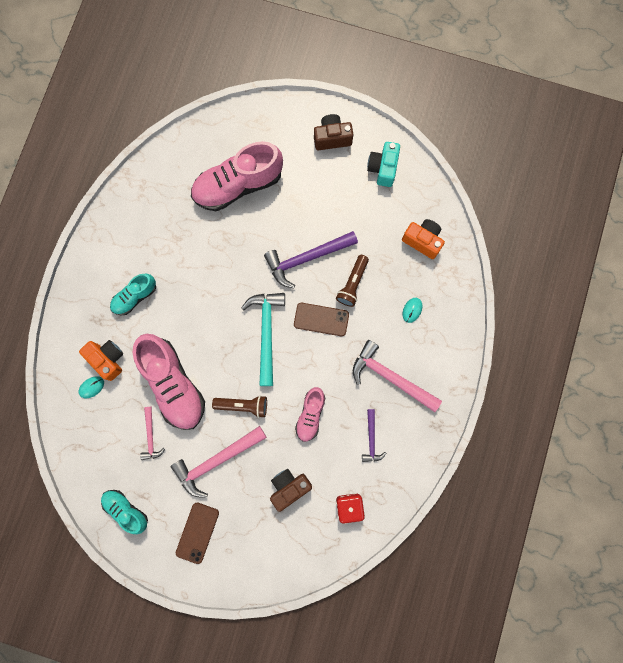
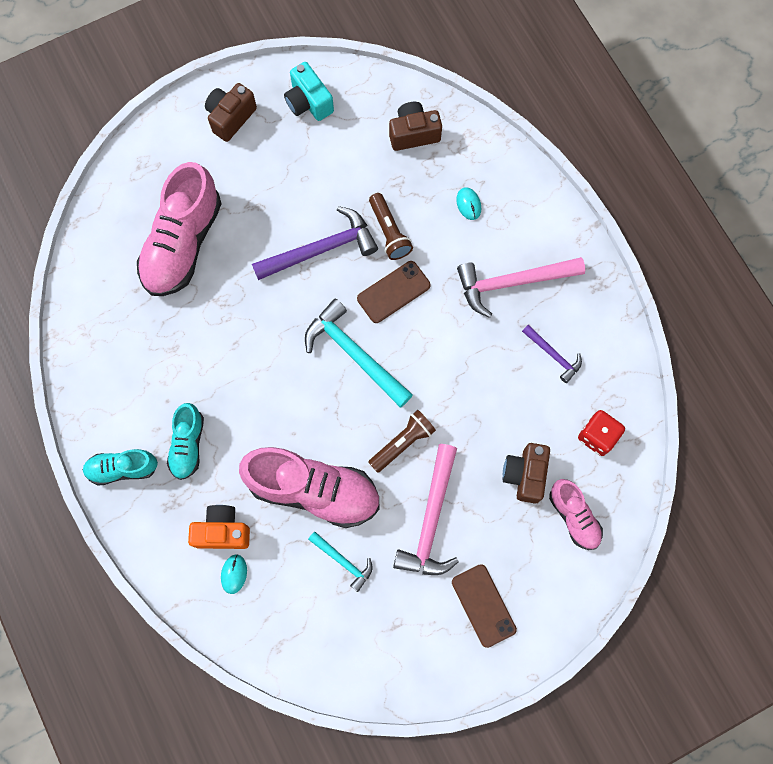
camera: 45 degrees left, 5 degrees down
turquoise shoe [101,490,148,534] -> turquoise shoe moved to [82,449,158,485]
pink hammer [140,407,165,460] -> turquoise hammer [308,532,372,592]
purple hammer [264,231,358,289] -> purple hammer turned 135 degrees counterclockwise [252,206,378,280]
pink shoe [295,387,325,442] -> pink shoe moved to [549,479,603,550]
orange camera [402,219,445,259] -> brown camera [389,102,442,151]

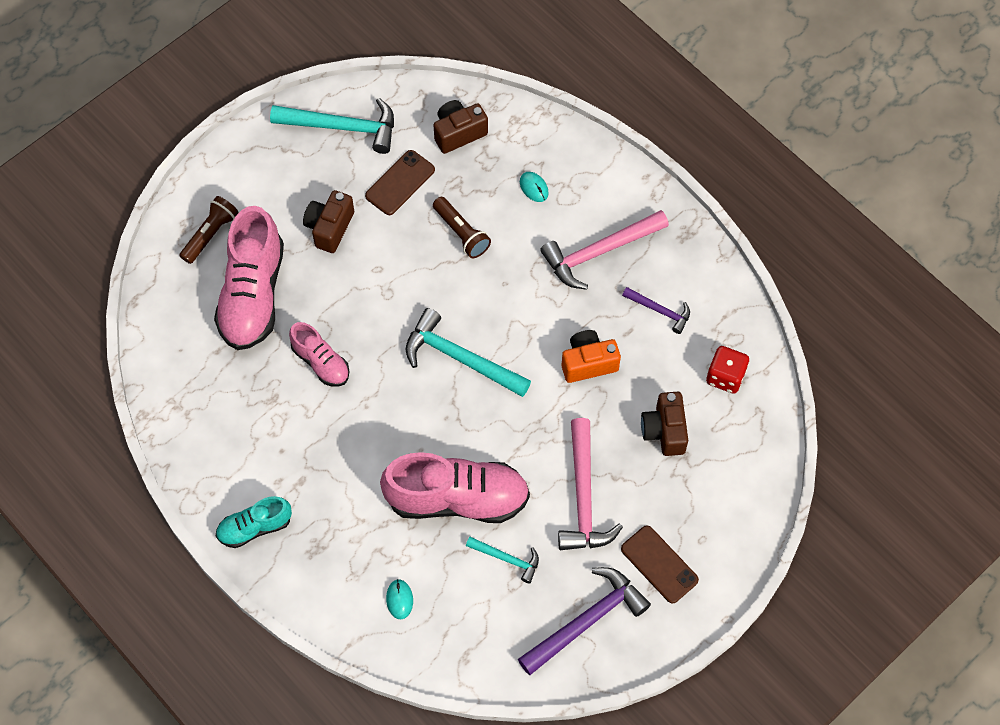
camera: 15 degrees left, 10 degrees down
turquoise shoe [167,403,204,480] -> none
orange camera [188,505,250,549] -> orange camera moved to [562,330,621,383]
brown camera [205,83,257,142] -> brown camera moved to [303,190,354,253]
purple hammer [252,206,378,280] -> purple hammer moved to [518,567,651,675]
turquoise camera [284,62,334,121] -> turquoise hammer [270,98,394,154]
brown phone [357,261,431,323] -> brown phone moved to [365,150,435,215]
brown flashlight [368,410,436,473] -> brown flashlight moved to [179,196,239,264]
pink shoe [549,479,603,550] -> pink shoe moved to [289,322,350,386]

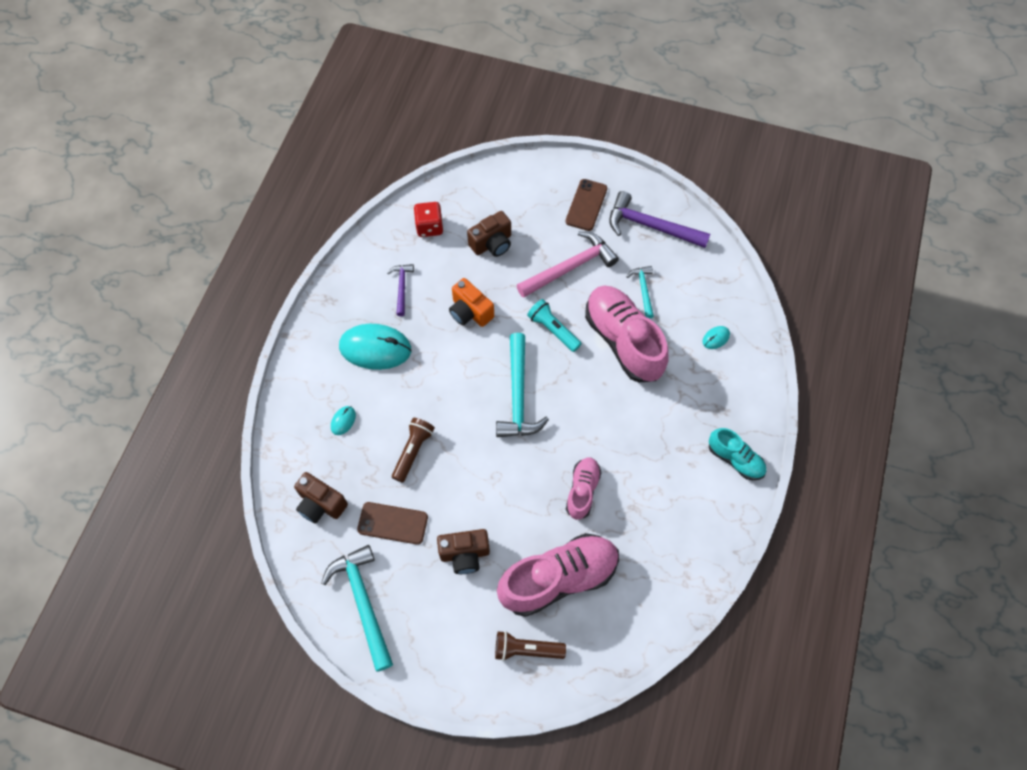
camera: 120 degrees left, 0 degrees up
pink hammer [540,210,669,290] -> turquoise mouse [339,324,411,370]
none -> turquoise flashlight [527,299,582,352]

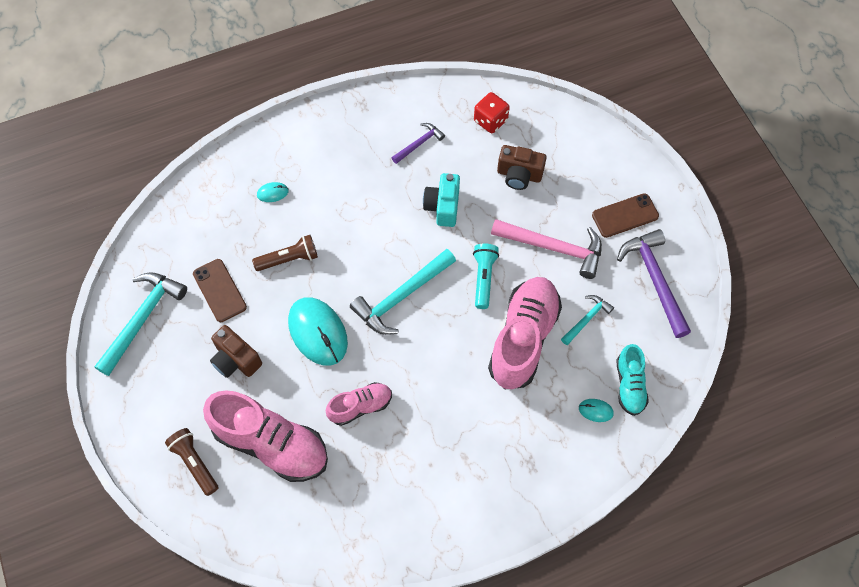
camera: 50 degrees right, 0 degrees up
brown camera [294,472,348,524] -> none
turquoise mouse [339,324,411,370] -> turquoise mouse moved to [288,297,348,366]
orange camera [449,278,494,327] -> turquoise camera [423,173,460,227]
turquoise shoe [709,428,766,480] -> turquoise shoe moved to [617,344,649,416]

